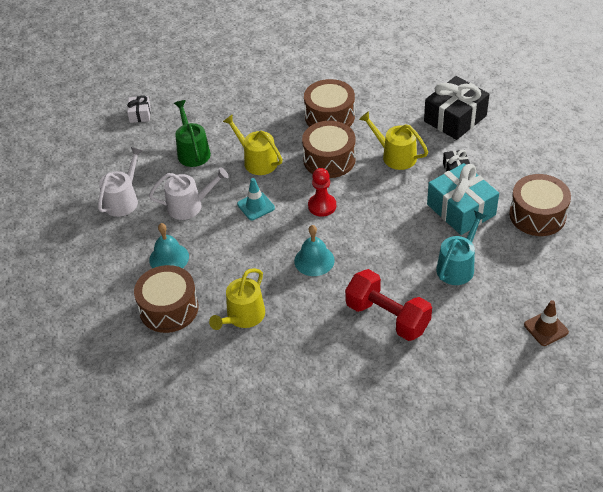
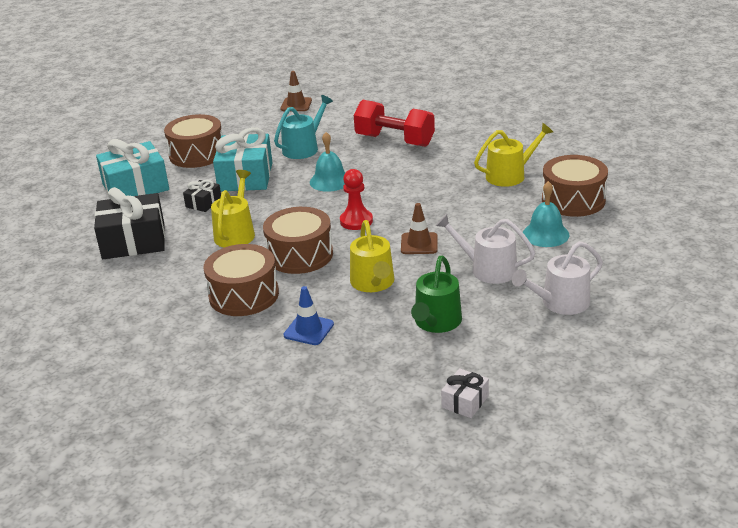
camera: 145 degrees left, 15 degrees down
turquoise traffic cone [237,178,275,220] -> brown traffic cone [401,203,438,254]
turquoise bell [294,225,335,276] -> turquoise bell moved to [310,132,346,192]
red dumbbell [345,269,432,341] -> red dumbbell turned 45 degrees counterclockwise [354,100,435,147]
yellow watering can [359,111,428,170] -> yellow watering can turned 150 degrees counterclockwise [211,170,255,247]
turquoise watering can [436,211,486,285] -> turquoise watering can turned 150 degrees clockwise [274,95,333,159]
none -> turquoise gift [96,139,169,196]
none -> blue traffic cone [284,286,334,345]

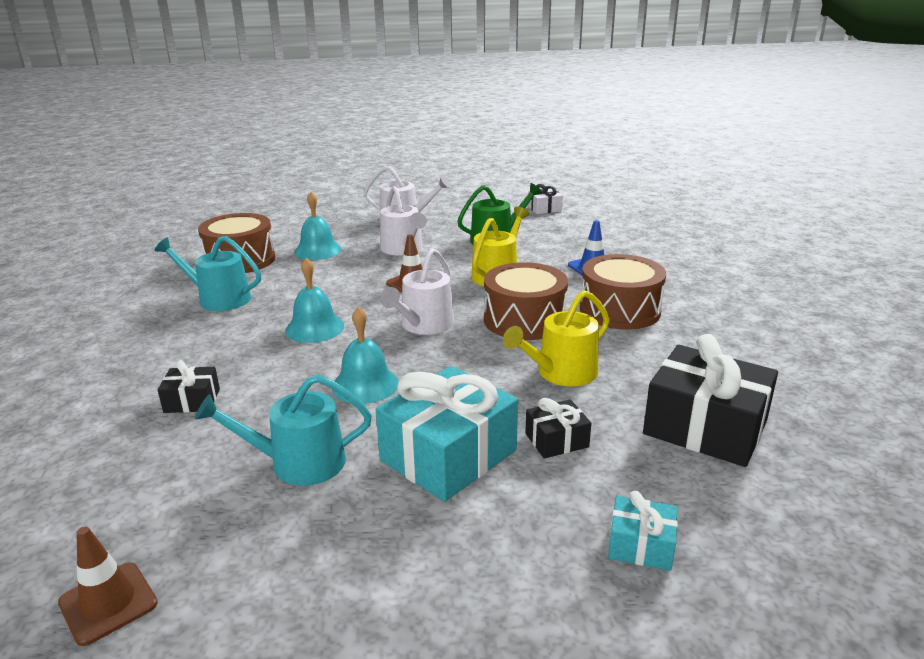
camera: 140 degrees left, 5 degrees down
turquoise gift [96,139,169,196] -> turquoise gift [608,491,678,571], size x0.49
brown drum [164,114,222,168] -> none
red pawn [340,169,373,230] -> white watering can [380,248,454,335]
red dumbbell [354,100,435,147] -> black gift [158,360,220,413]
yellow watering can [474,123,553,187] -> turquoise watering can [155,236,261,311]
none -> turquoise bell [285,258,344,343]

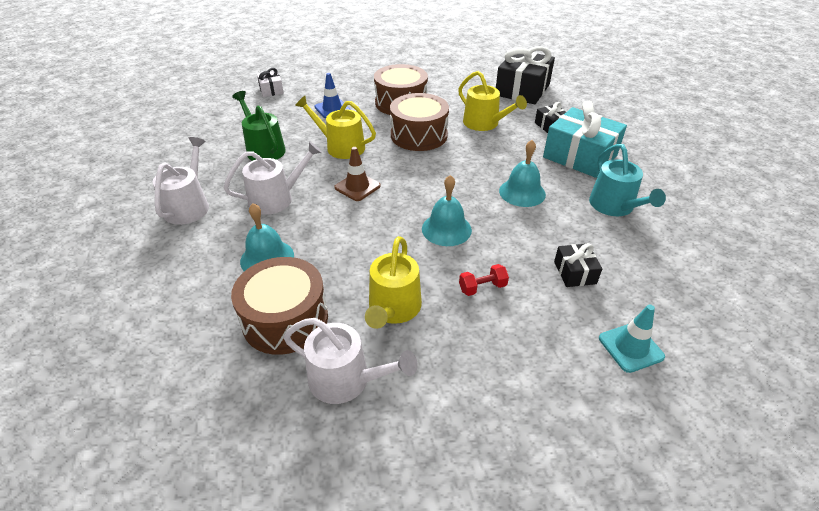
camera: 95 degrees left, 15 degrees up
brown traffic cone [58,527,158,646] -> none
turquoise watering can [155,236,261,311] -> yellow watering can [365,236,422,329]
white watering can [380,248,454,335] -> white watering can moved to [284,318,418,404]
white gift [528,184,563,214] -> white gift moved to [257,68,284,97]
turquoise gift [608,491,678,571] -> none
none -> red dumbbell [459,264,509,296]
none -> turquoise traffic cone [599,304,665,373]

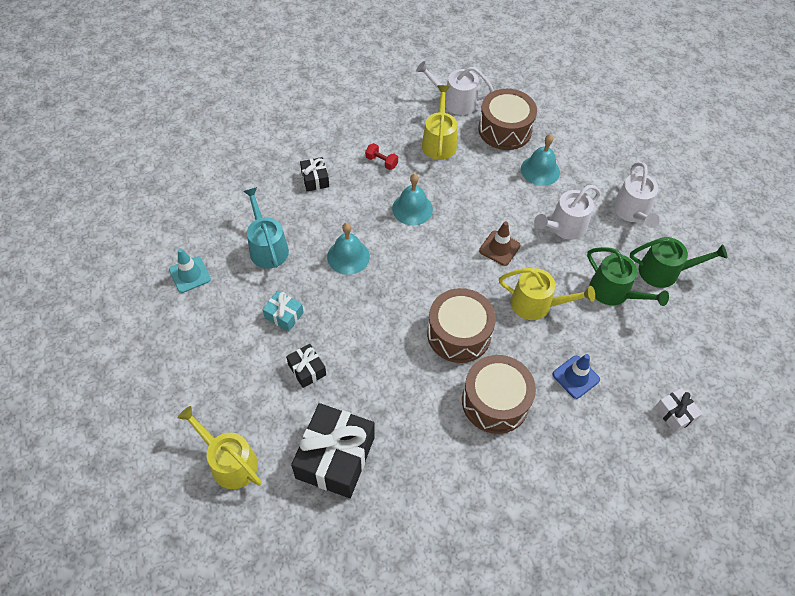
camera: 170 degrees right, 15 degrees up
yellow watering can [458,71,527,131] -> yellow watering can moved to [177,406,261,489]
red dumbbell [459,264,509,296] -> red dumbbell turned 60 degrees clockwise [365,143,398,170]
turquoise gift [543,101,627,178] -> turquoise gift [262,291,304,332], size x0.49
turquoise traffic cone [599,304,665,373] -> turquoise traffic cone moved to [169,248,211,293]
none -> green watering can [630,237,727,288]

